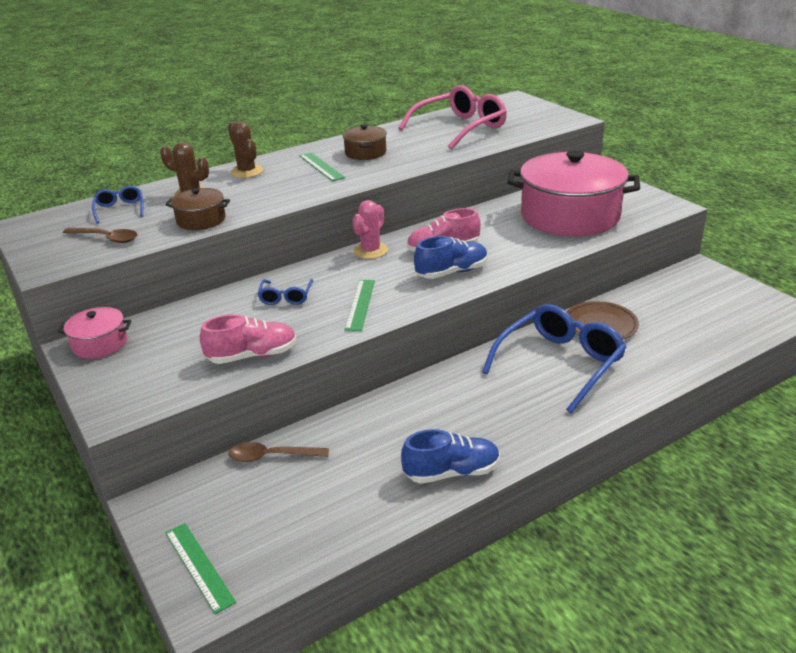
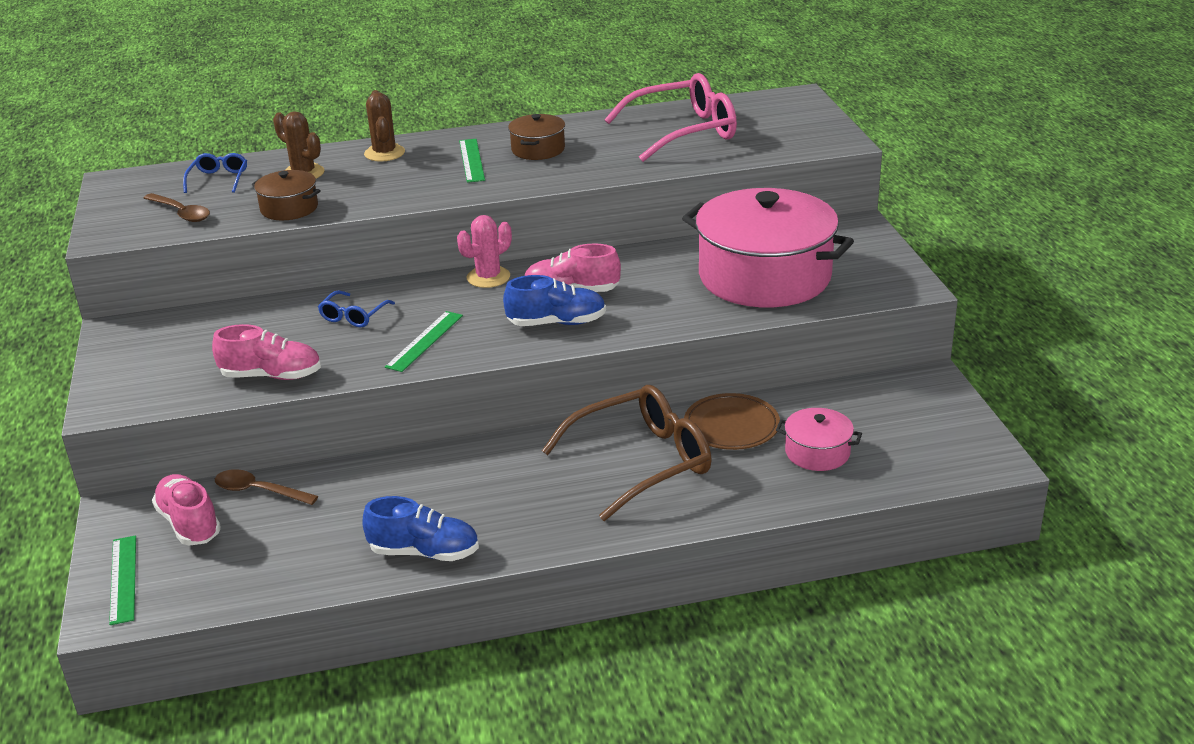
camera: 20 degrees right, 0 degrees up
pink pot [57,307,132,359] -> pink pot moved to [776,408,862,471]
blue glasses [482,304,627,413] -> brown glasses [542,385,712,521]
none -> pink shoe [152,474,221,546]

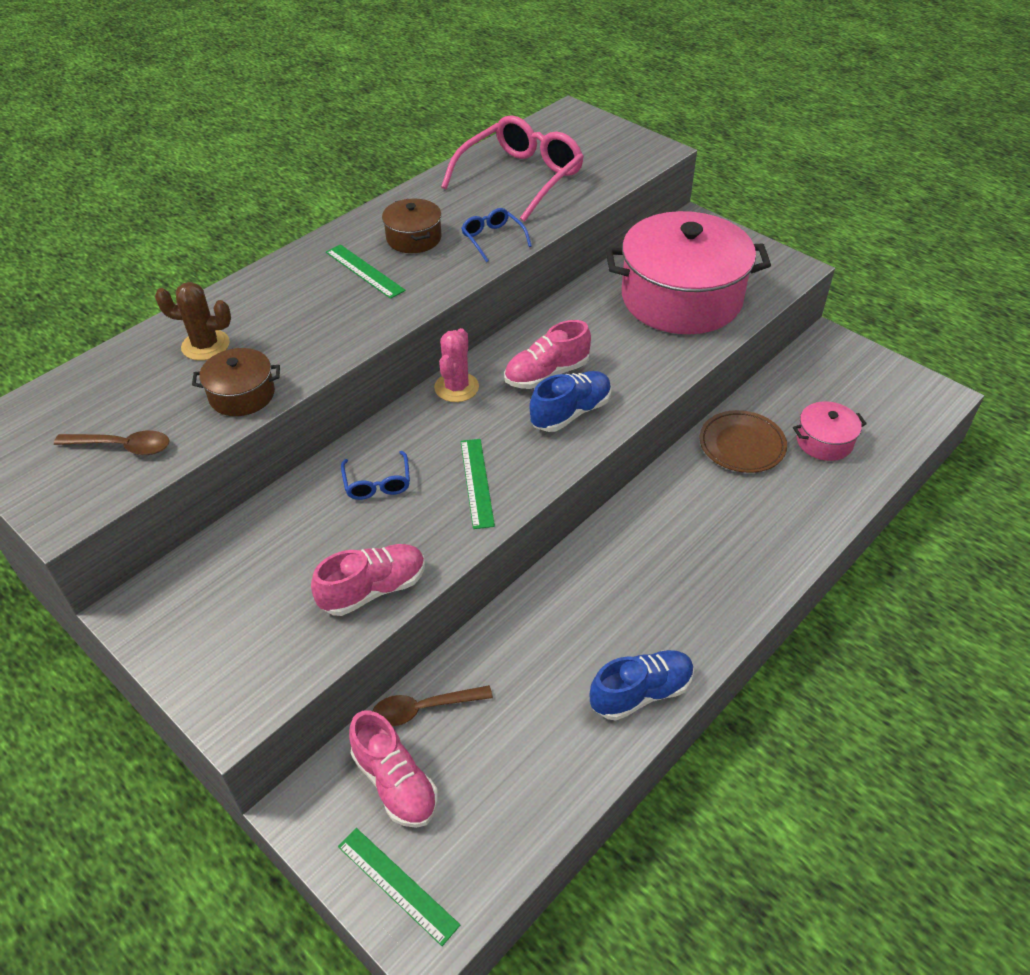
camera: 35 degrees left, 15 degrees up
pink shoe [152,474,221,546] -> pink shoe turned 150 degrees counterclockwise [349,711,438,828]
blue glasses [183,153,247,193] -> blue glasses moved to [461,208,532,262]
brown cactus [364,90,405,161] -> none
brown glasses [542,385,712,521] -> none

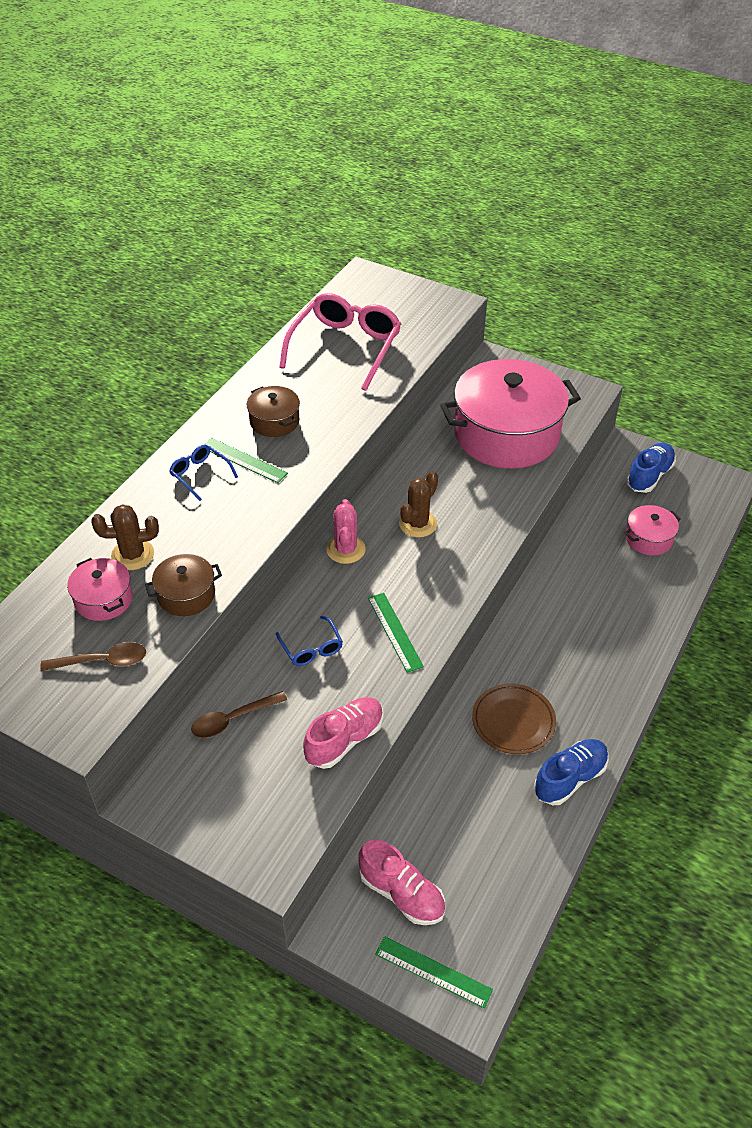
camera: 15 degrees left, 0 degrees up
brown spoon [373,685,493,726] -> brown spoon moved to [191,691,287,738]
blue glasses [461,208,532,262] -> blue glasses moved to [169,444,238,501]
pink shoe [504,320,591,389] -> brown cactus [399,471,438,537]
blue shoe [529,371,611,432] -> blue shoe moved to [626,443,676,493]
brown plate [700,410,787,473] -> brown plate moved to [472,683,556,754]
none -> pink pot [67,558,133,621]

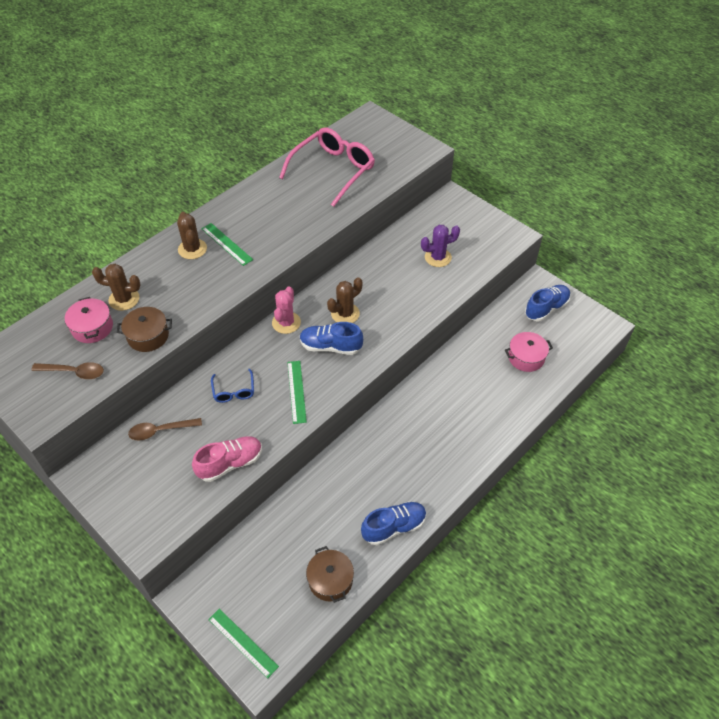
camera: 15 degrees right, 5 degrees up
blue glasses [169,444,238,501] -> brown cactus [177,212,207,259]
brown pot [247,386,300,437] -> brown pot moved to [306,546,354,603]
pink shoe [359,840,445,925] -> none
pink pot [440,359,581,469] -> purple cactus [421,225,460,267]
brown plate [472,683,556,754] -> none
none -> blue shoe [300,322,363,355]

